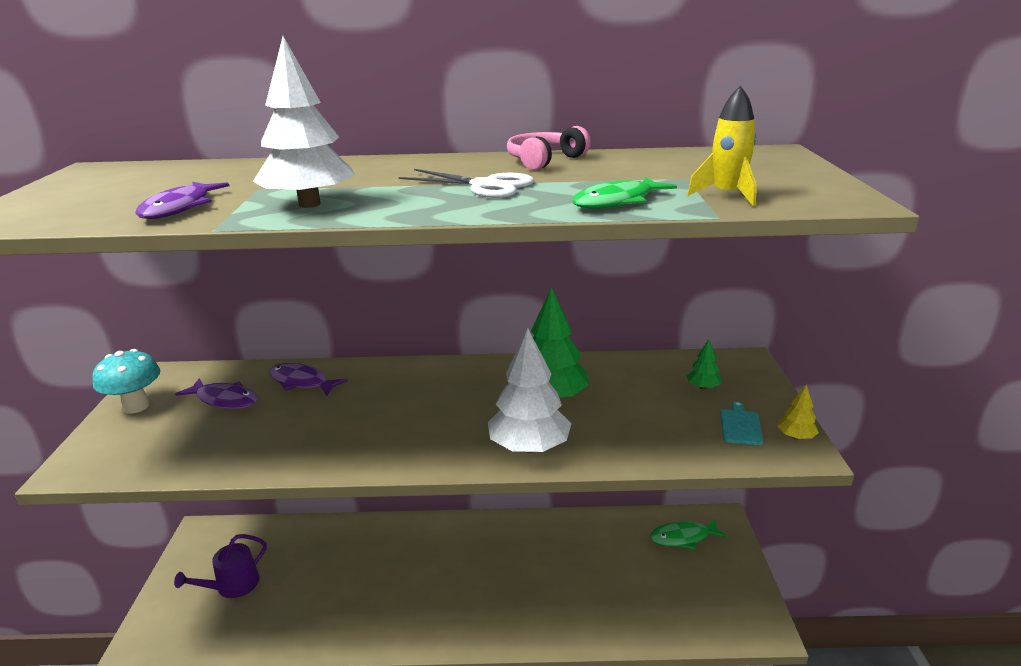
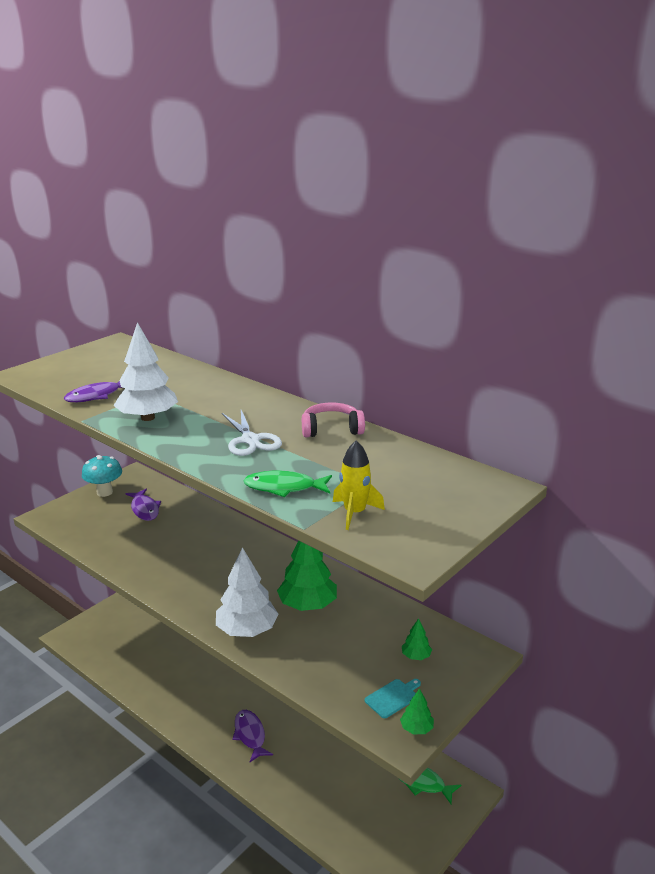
camera: 40 degrees right, 0 degrees up
purple watering can [174,534,267,598] -> none
purple fish [269,363,348,396] -> purple fish moved to [232,710,273,762]
yellow tree [777,384,819,440] -> green tree [400,688,434,734]

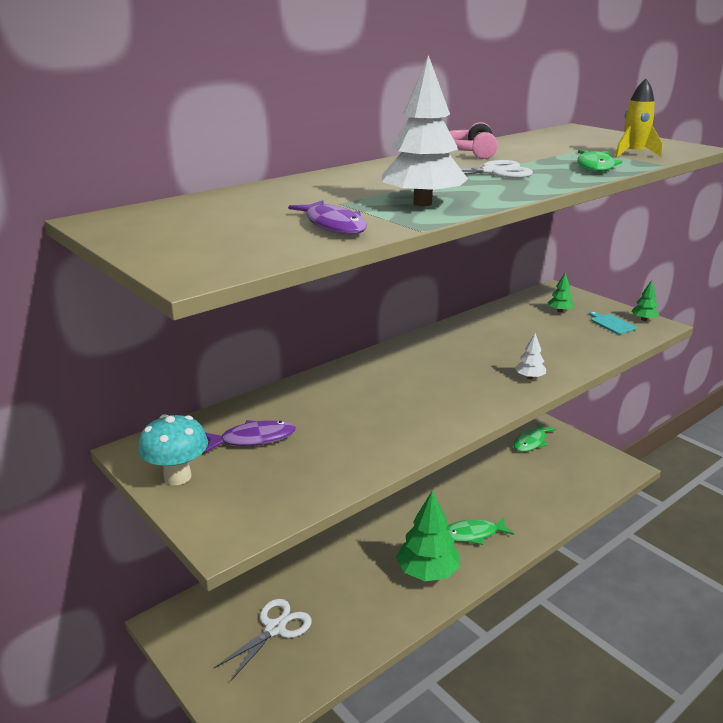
camera: 80 degrees left, 0 degrees up
white tree [216,547,278,637] -> white tree [515,333,546,379], size x0.47
purple fish [232,710,273,762] -> green fish [446,517,514,545]
green tree [277,541,337,611] -> green tree moved to [396,490,460,581]
none -> white scissors [214,599,312,681]

